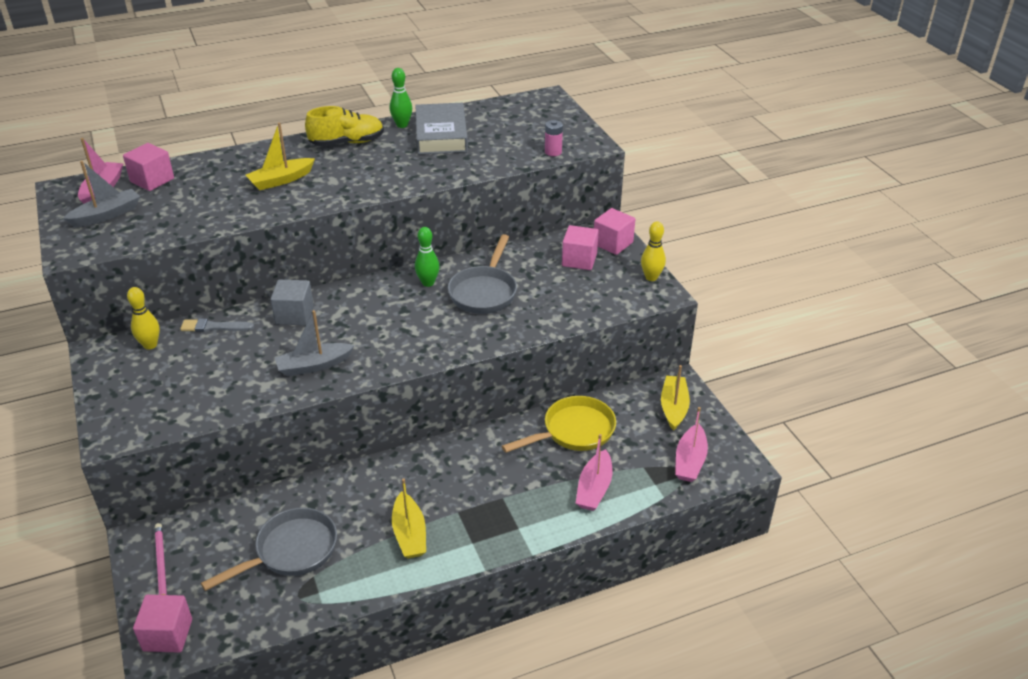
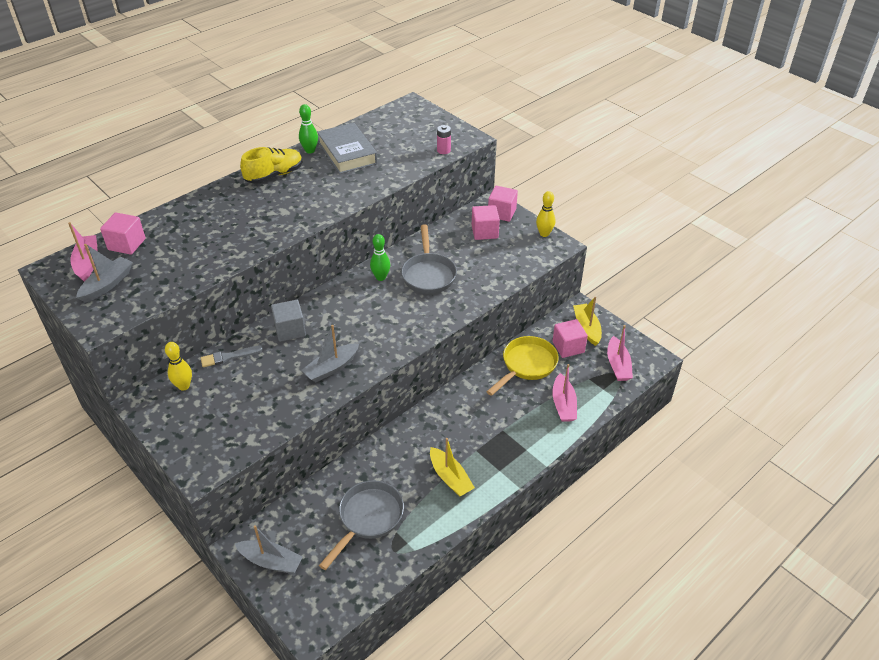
camera: 20 degrees left, 5 degrees up
pink cube [133,595,192,653] -> pink cube moved to [552,319,588,358]
pink pencil [155,523,167,595] -> grey boat [235,525,303,574]
yellow boat [246,123,315,190] -> none

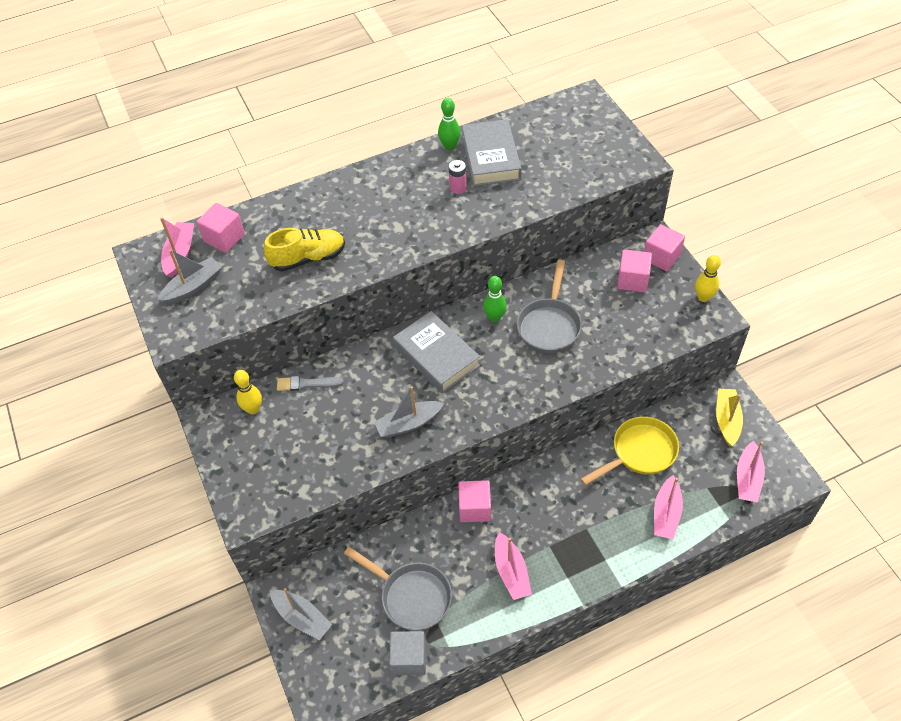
camera: 20 degrees right, 10 degrees up
yellow shoe [240,147,303,184] -> yellow shoe moved to [264,228,345,272]
grey cube [271,300,306,342] -> grey cube moved to [389,631,426,675]
grey pan [319,480,404,570] -> grey pan turned 75 degrees clockwise [344,547,452,631]
yellow boat [430,438,475,497] -> pink boat [495,532,532,600]
pink battery [437,125,451,154] -> pink battery moved to [449,160,467,194]
pink cube [552,319,588,358] -> pink cube moved to [458,480,491,522]
none -> grey book [393,311,480,393]

